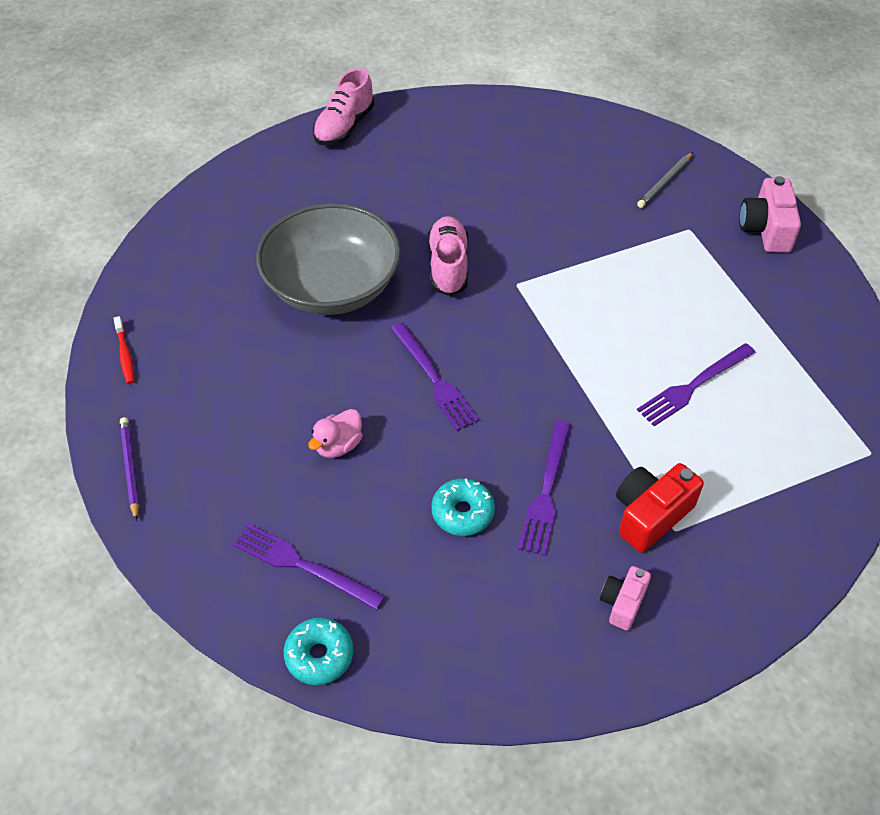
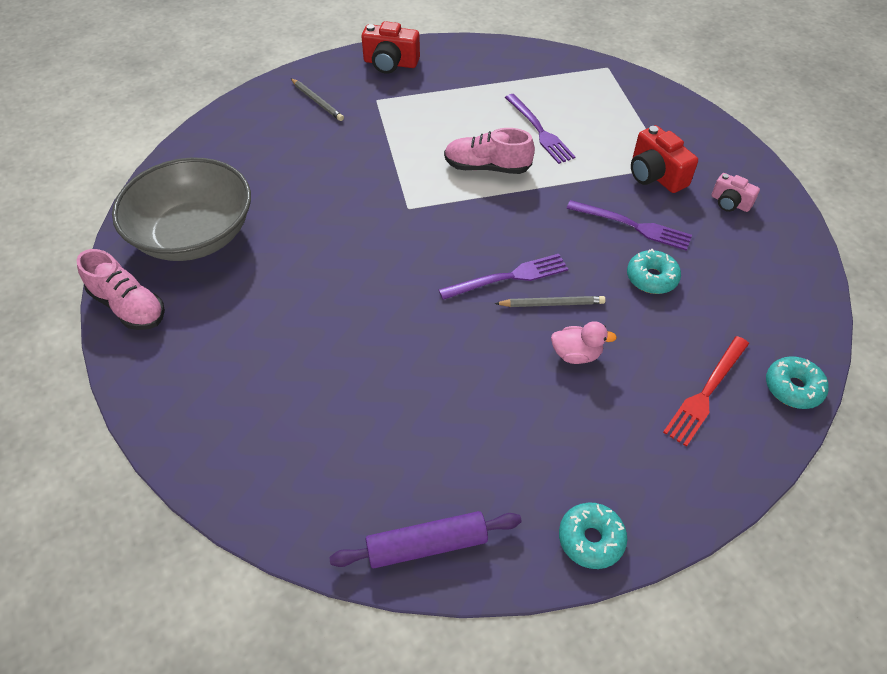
camera: 80 degrees left, 0 degrees up
red toothbrush [113,316,134,384] -> purple rolling pin [329,511,522,568]
purple pencil [120,417,139,521] -> turquoise donut [559,502,627,569]
purple fork [233,523,385,610] -> red fork [663,336,749,447]
grey bowl [256,203,401,315] -> grey bowl moved to [112,157,251,261]
pink duck [308,409,363,458] -> pink duck turned 45 degrees counterclockwise [551,321,617,364]
pink shoe [427,216,468,296] -> pink shoe moved to [444,128,535,174]
pink camera [739,176,801,253] -> red camera [362,21,420,74]
none -> grey pencil [494,296,606,307]

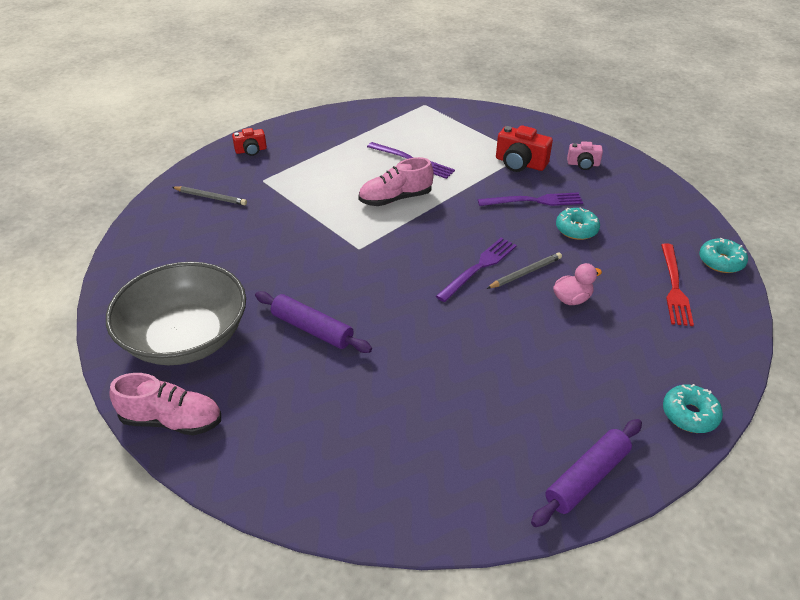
camera: 30 degrees left, 10 degrees down
red camera [362,21,420,74] -> red camera [232,128,267,156], size x0.62
none -> purple rolling pin [255,291,372,353]

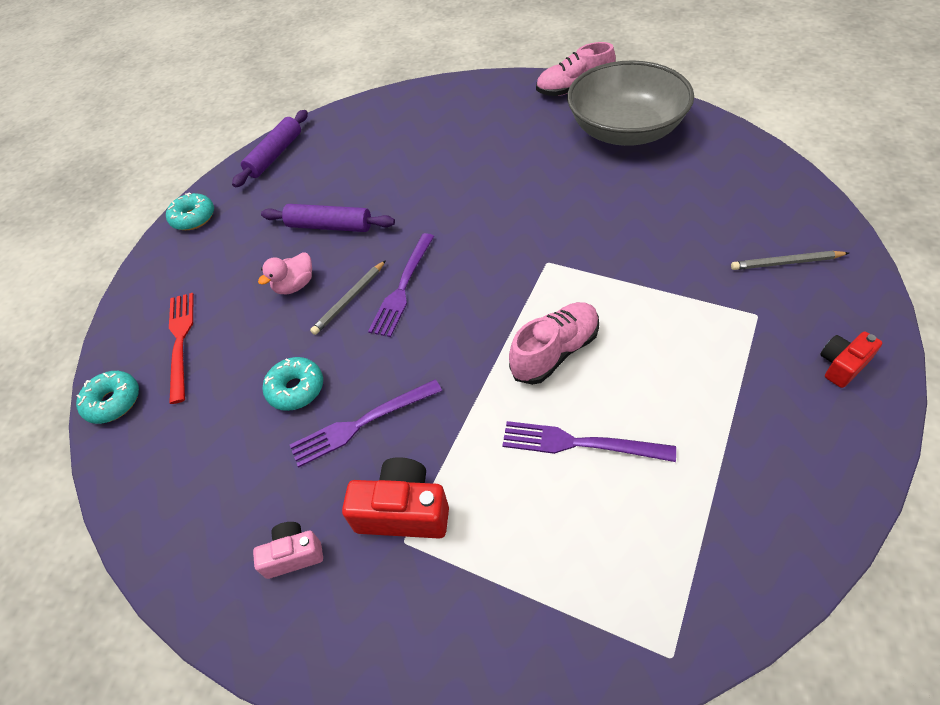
camera: 165 degrees right, 10 degrees up
purple rolling pin [255,291,372,353] -> purple rolling pin moved to [261,204,395,232]

